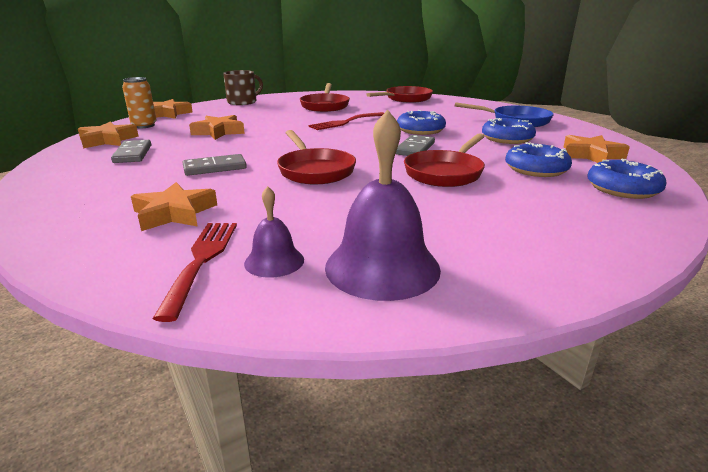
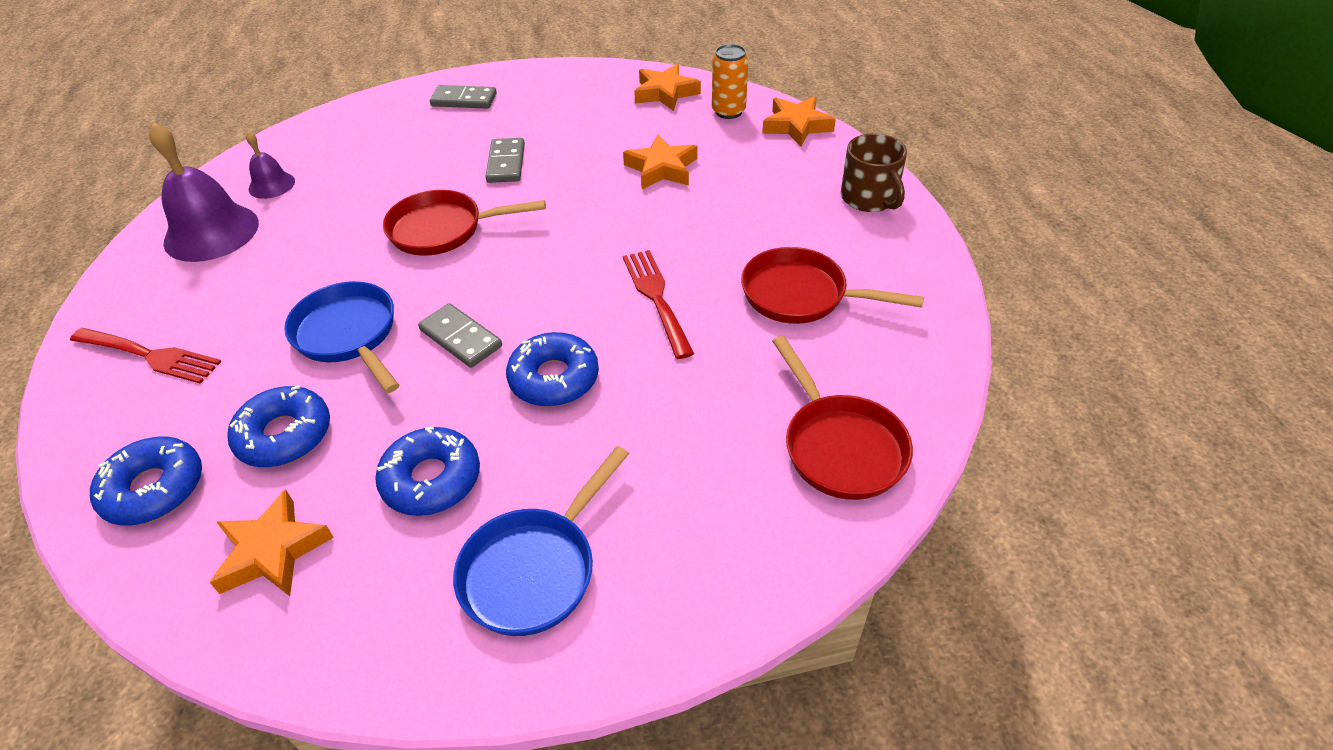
camera: 110 degrees right, 20 degrees up
grey domino [111,140,151,163] -> grey domino moved to [430,85,497,109]
orange star [131,182,217,231] -> none
red fork [153,223,237,322] -> red fork moved to [70,328,221,384]
red pan [404,133,485,187] -> blue pan [284,281,399,393]

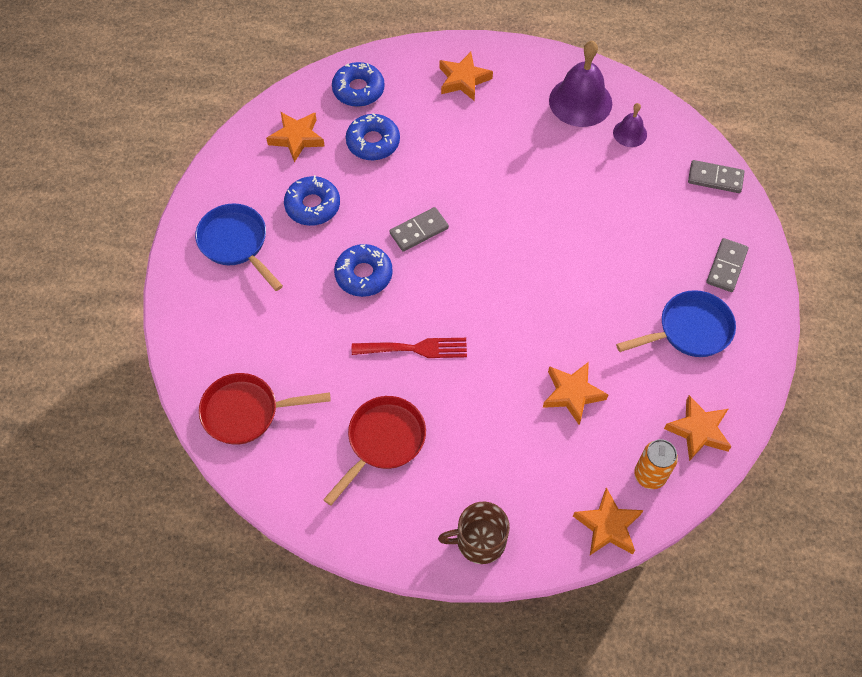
camera: 105 degrees right, 15 degrees up
red fork [70,328,221,384] -> orange star [439,52,493,101]
blue pan [284,281,399,393] -> blue pan moved to [616,290,736,357]
red pan [383,190,546,256] -> none
grey domino [485,138,525,183] -> grey domino moved to [688,160,744,193]

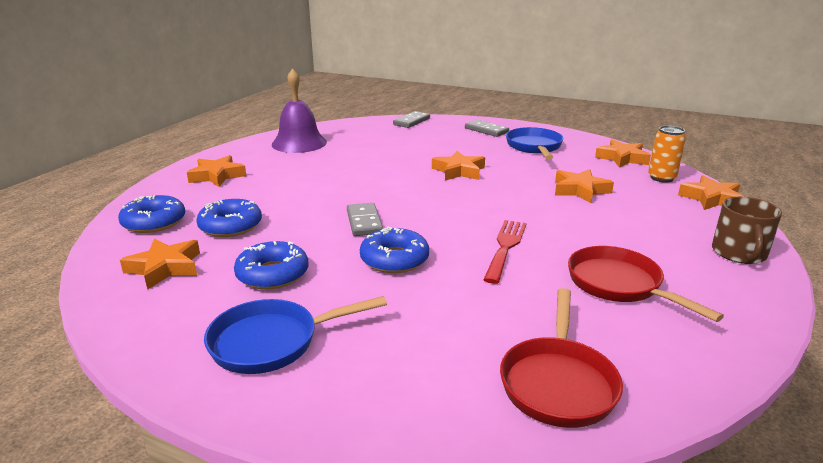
camera: 70 degrees left, 35 degrees down
purple bell [613,103,647,147] -> none
none -> orange star [432,151,485,180]

